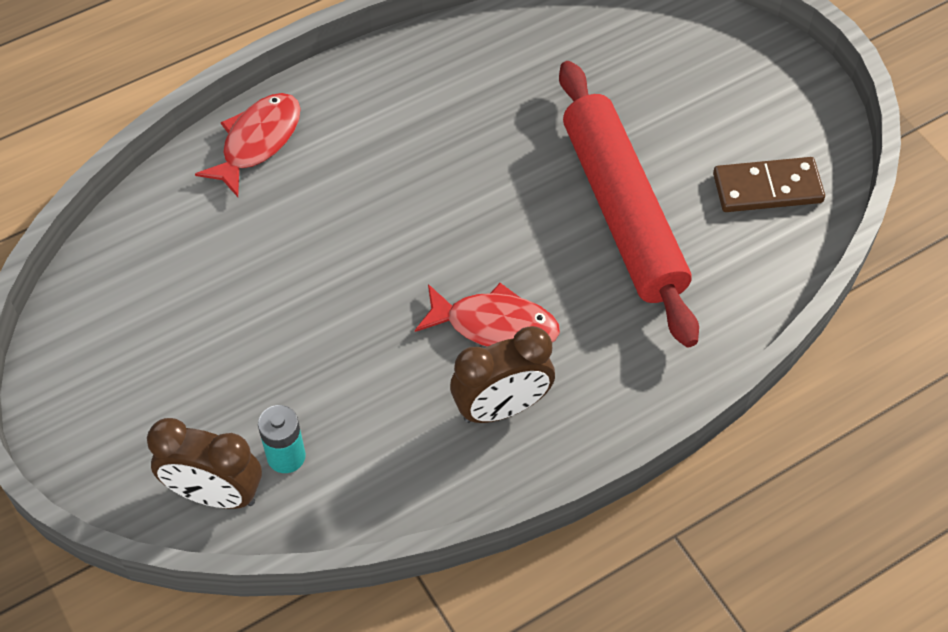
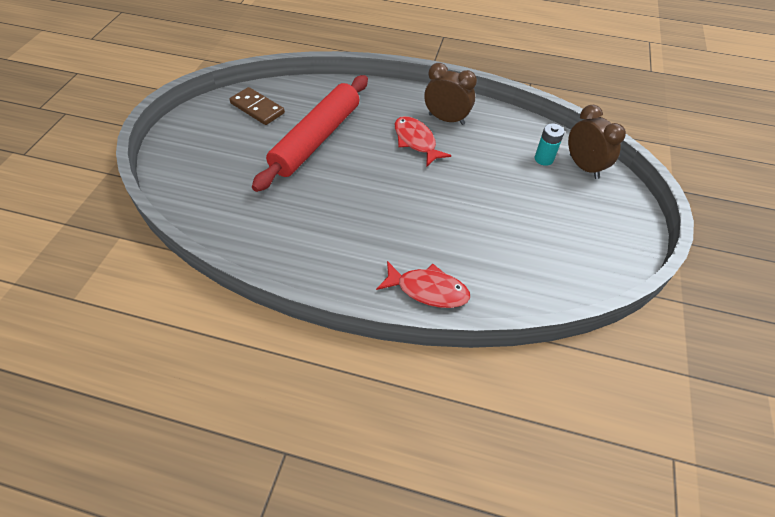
camera: 135 degrees left, 5 degrees down
red fish [195,93,301,197] -> red fish turned 150 degrees counterclockwise [376,261,470,308]

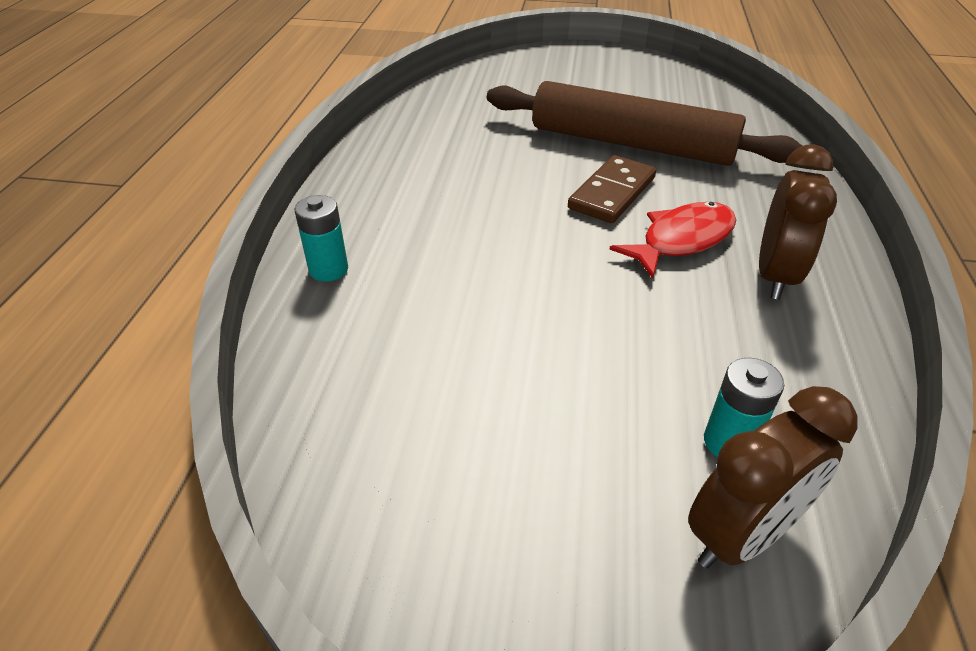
camera: 85 degrees right, 10 degrees down
brown domino [229,87,285,125] -> brown domino moved to [568,155,656,223]
red rolling pin [252,75,368,192] -> brown rolling pin [487,81,802,166]
red fish [376,261,470,308] -> turquoise battery [295,195,348,282]

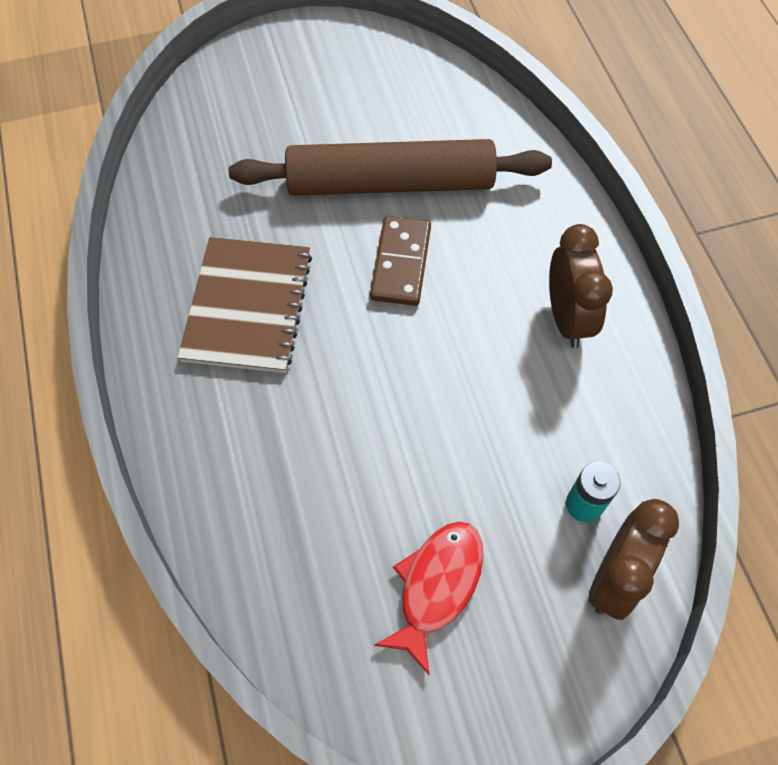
camera: 25 degrees left, 20 degrees up
turquoise battery [295,195,348,282] -> none
red fish [609,202,736,279] -> red fish moved to [374,522,484,676]
none -> brown notebook [178,237,312,373]

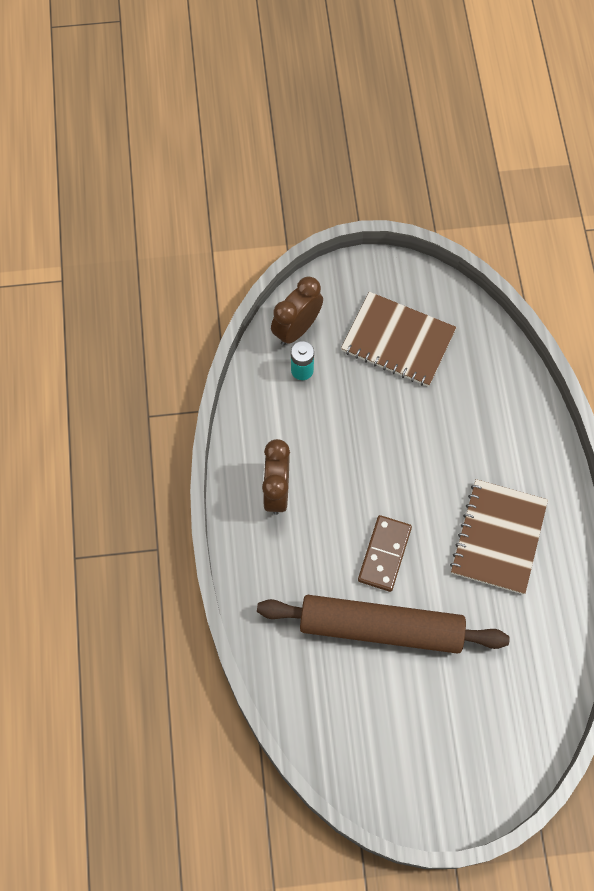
camera: 170 degrees left, 5 degrees up
red fish [374,522,484,676] -> brown notebook [341,292,456,387]

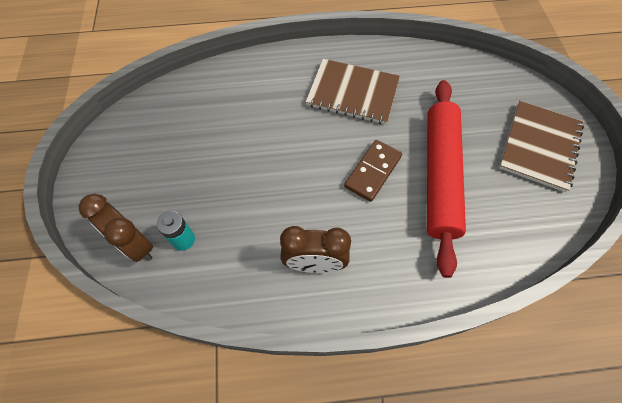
camera: 90 degrees left, 5 degrees down
brown rolling pin [257,595,510,654] -> red rolling pin [427,80,466,278]
brown notebook [341,292,456,387] -> brown notebook moved to [499,101,584,192]
brown domino [358,515,412,592] -> brown domino turned 75 degrees counterclockwise [344,140,402,202]

